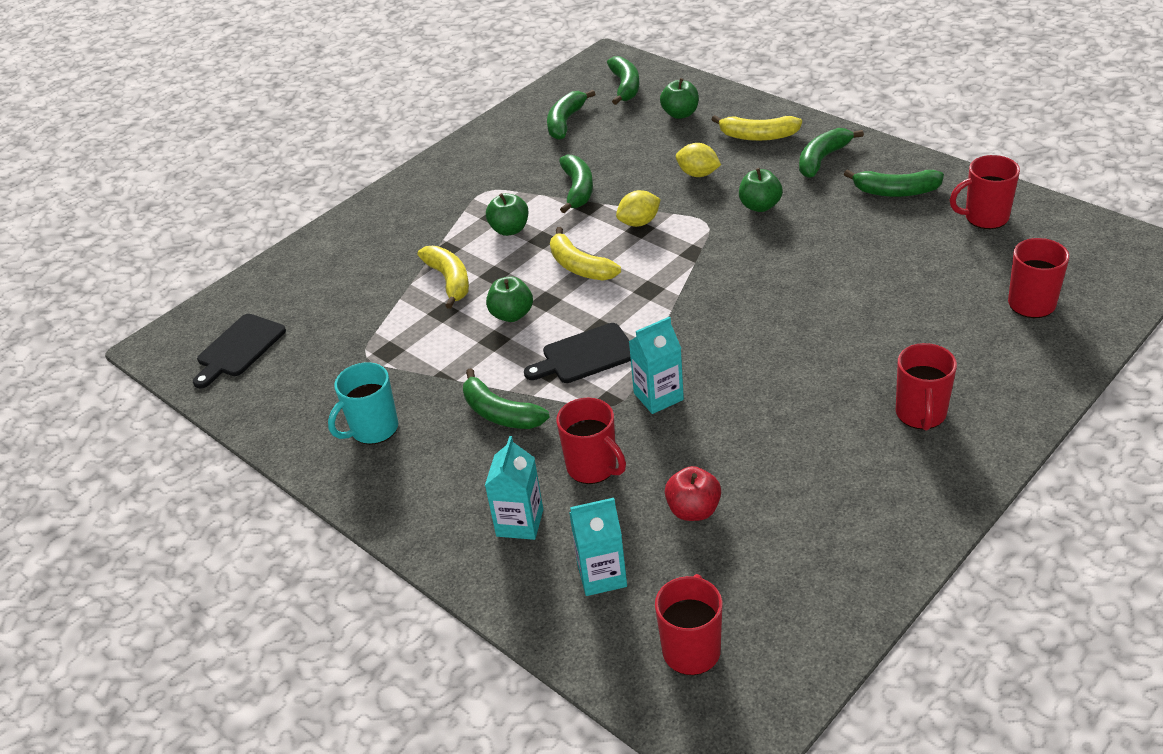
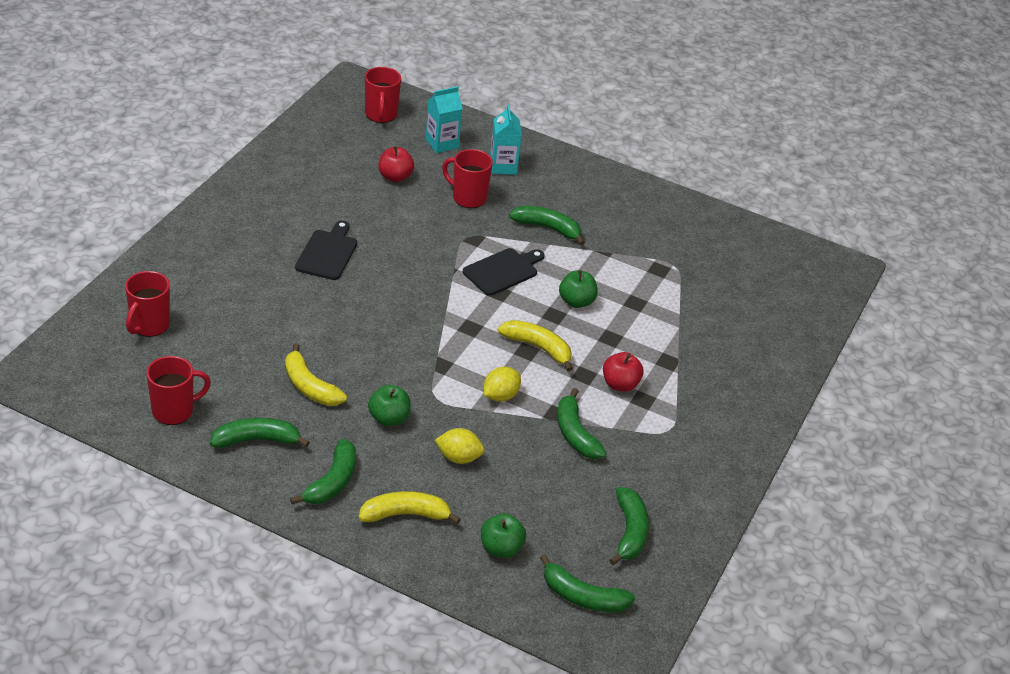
camera: 155 degrees right, 0 degrees up
black cutting board [193,314,286,388] -> black cutting board moved to [295,220,357,280]
turquoise mug [328,362,398,444] -> none
yellow banana [417,246,469,309] -> yellow banana moved to [285,343,347,406]
green apple [486,193,528,236] -> red apple [603,352,644,392]
green banana [607,56,639,105] -> green banana turned 45 degrees counterclockwise [540,554,635,612]
turquoise carton [629,317,684,414] -> none
red mug [896,343,957,430] -> none

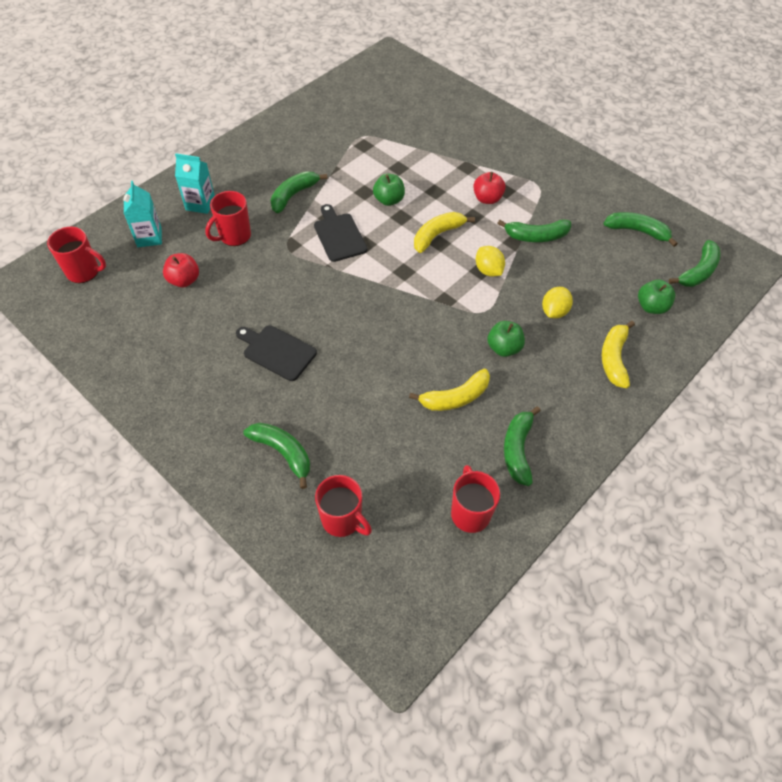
camera: 70 degrees left, 15 degrees up
green banana [290,438,356,504] -> green banana moved to [243,423,310,489]

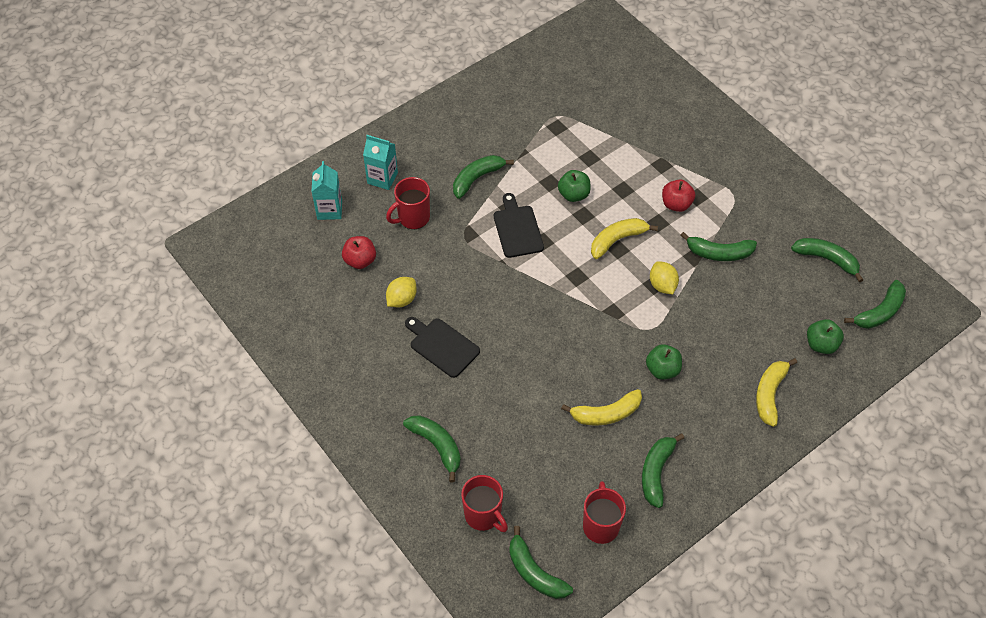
camera: 10 degrees right, 0 degrees up
red mug [47,227,106,283] -> none
yellow lemon [542,287,573,318] -> yellow lemon moved to [386,277,417,308]
none -> green banana [509,526,573,599]

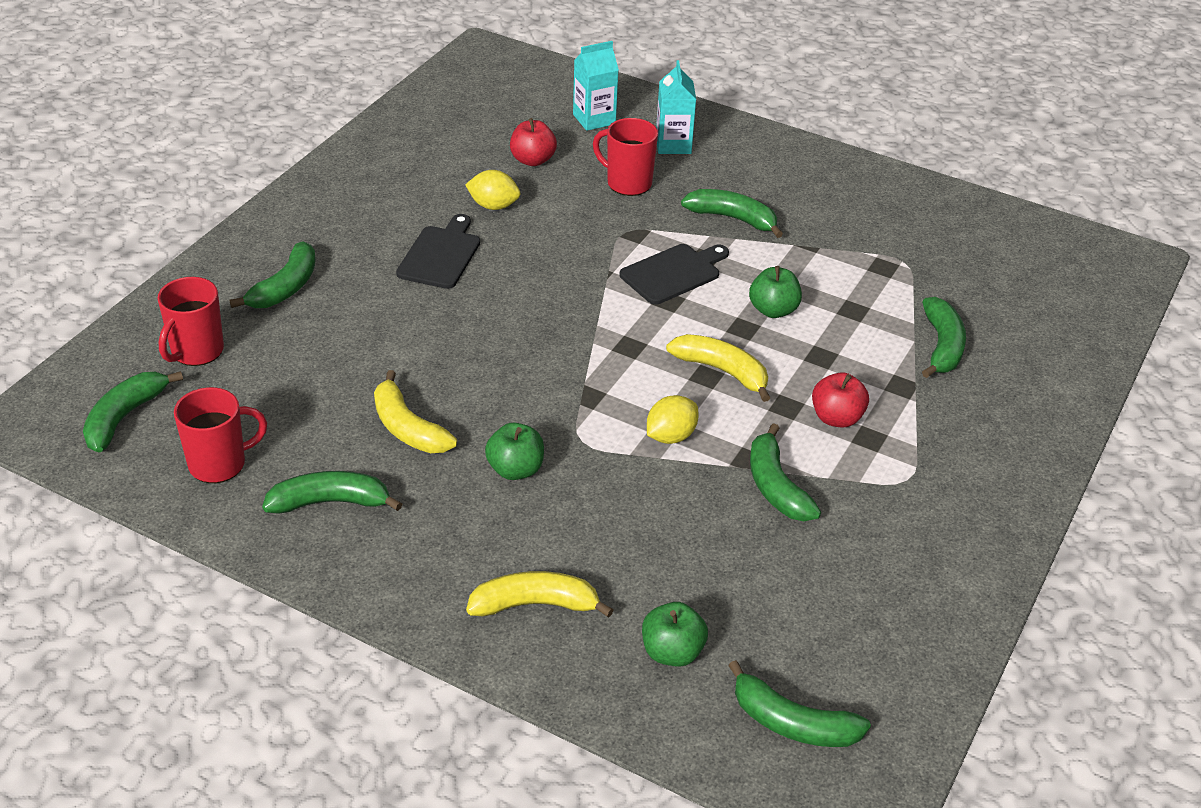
camera: 65 degrees right, 15 degrees down
green banana [791,238,863,282] -> green banana moved to [922,297,966,378]

